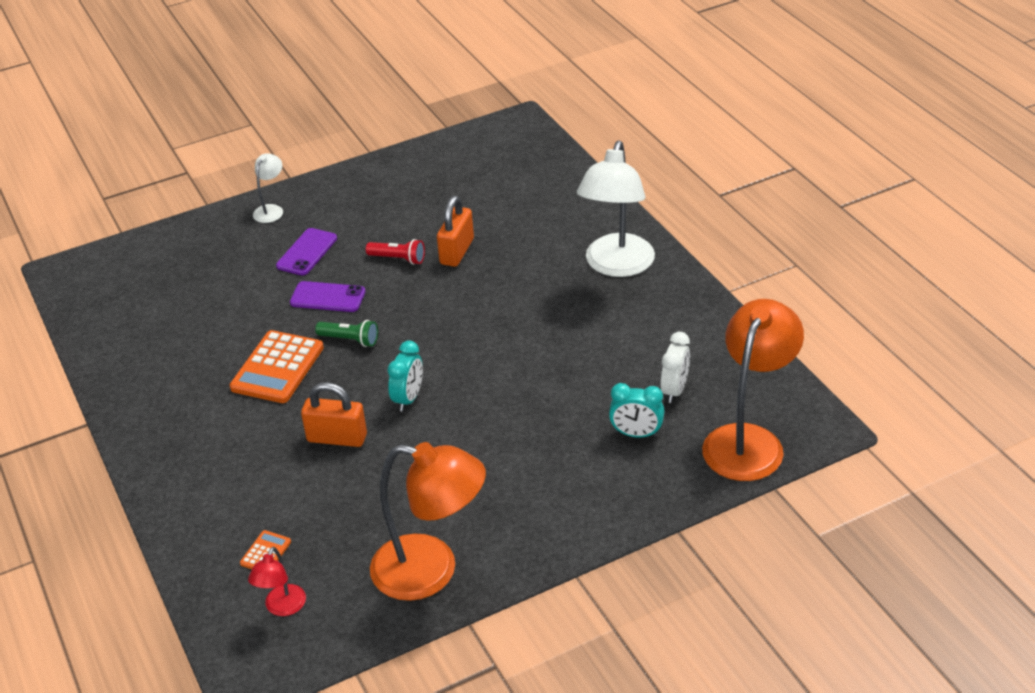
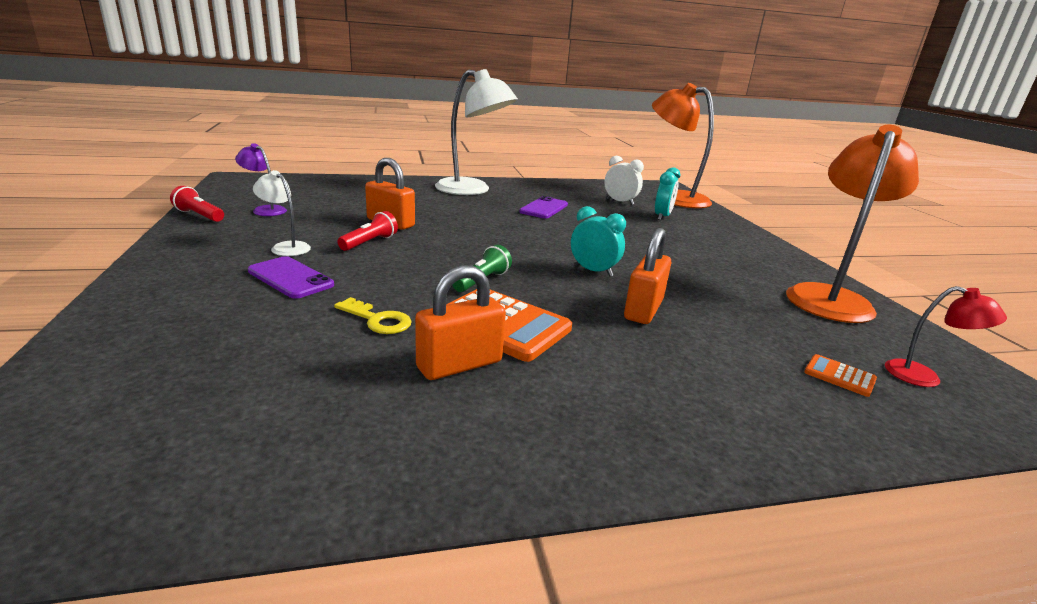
camera: 80 degrees left, 15 degrees down
white lamp [253,153,283,223] -> white lamp moved to [253,170,311,256]
purple phone [290,281,366,312] -> purple phone moved to [519,196,568,218]
none -> red flashlight [170,186,224,222]
none -> purple lamp [235,143,287,216]
none -> yellow key [334,297,412,334]
none -> orange padlock [415,265,506,380]

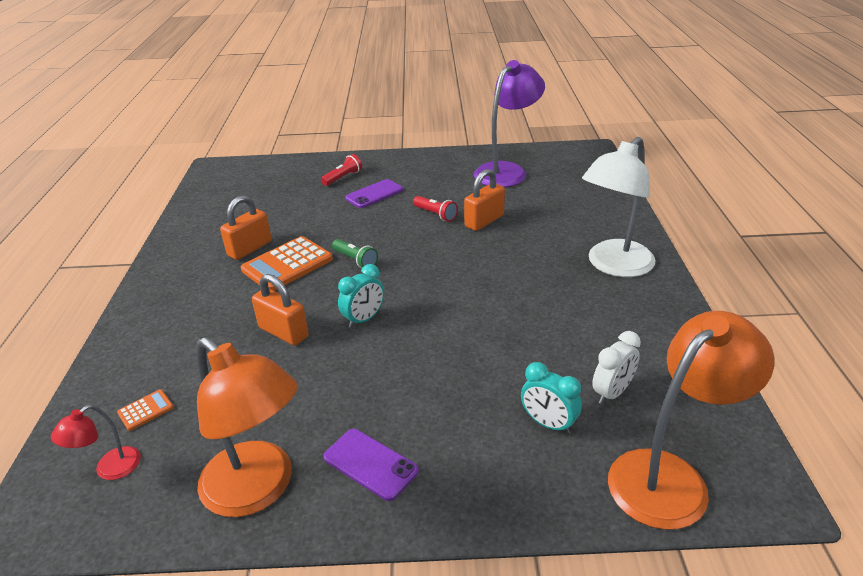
camera: 105 degrees right, 10 degrees up
red flashlight [170,186,224,222] -> red flashlight moved to [321,154,362,186]
purple lamp [235,143,287,216] -> purple lamp [474,60,545,187], size x2.14
white lamp [253,170,311,256] -> none
yellow key [334,297,412,334] -> none
orange padlock [415,265,506,380] -> orange padlock turned 60 degrees clockwise [220,195,272,260]
purple phone [519,196,568,218] -> purple phone moved to [324,429,419,501]

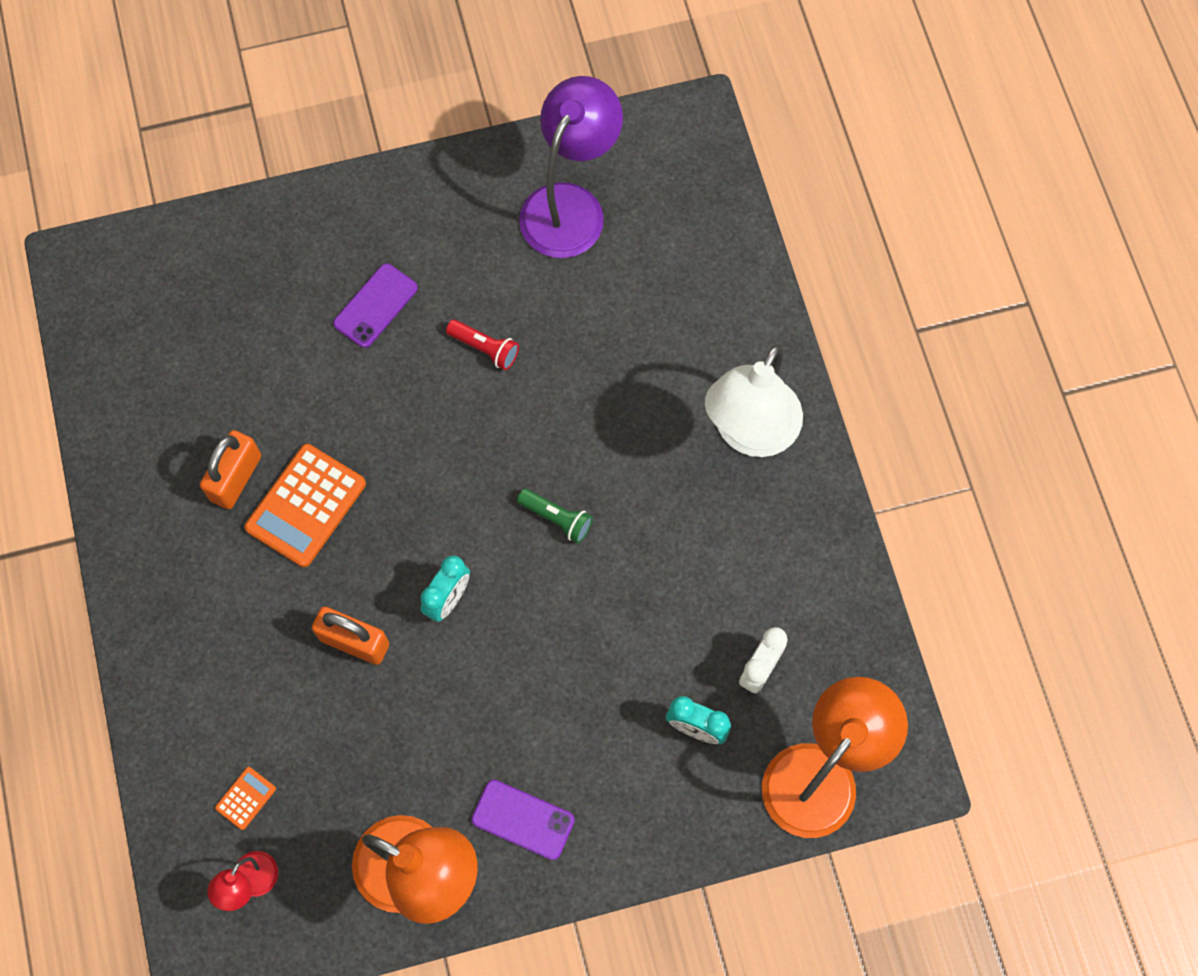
camera: 15 degrees left, 35 degrees up
red flashlight [321,154,362,186] -> none
green flashlight [332,239,378,268] -> green flashlight moved to [517,489,593,543]
orange padlock [464,169,505,231] -> none

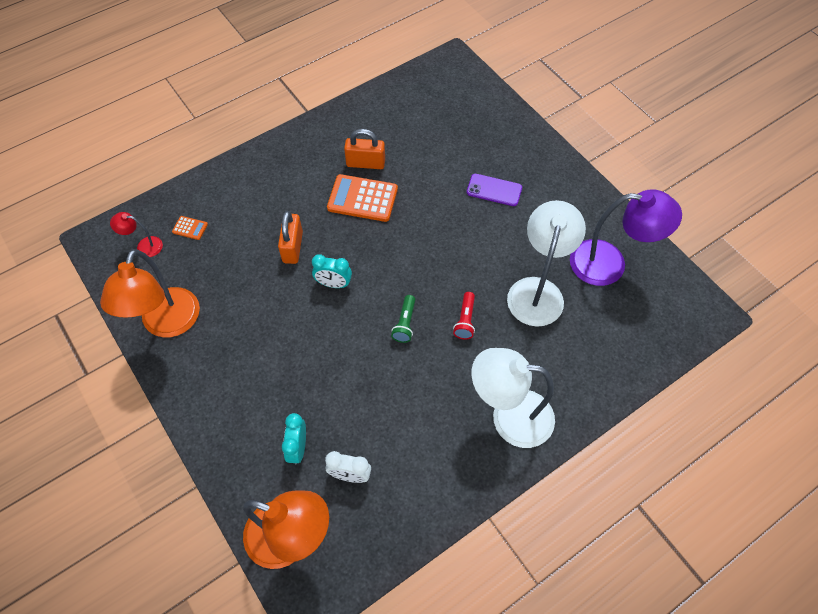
camera: 70 degrees right, 10 degrees down
red flashlight [446,320,519,370] -> red flashlight moved to [453,292,475,339]
purple phone [472,780,575,860] -> none
none -> white lamp [507,200,586,327]

